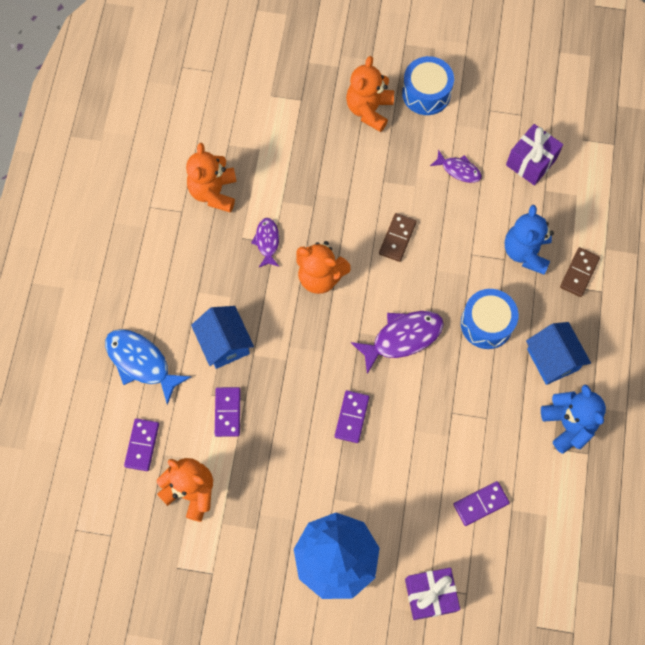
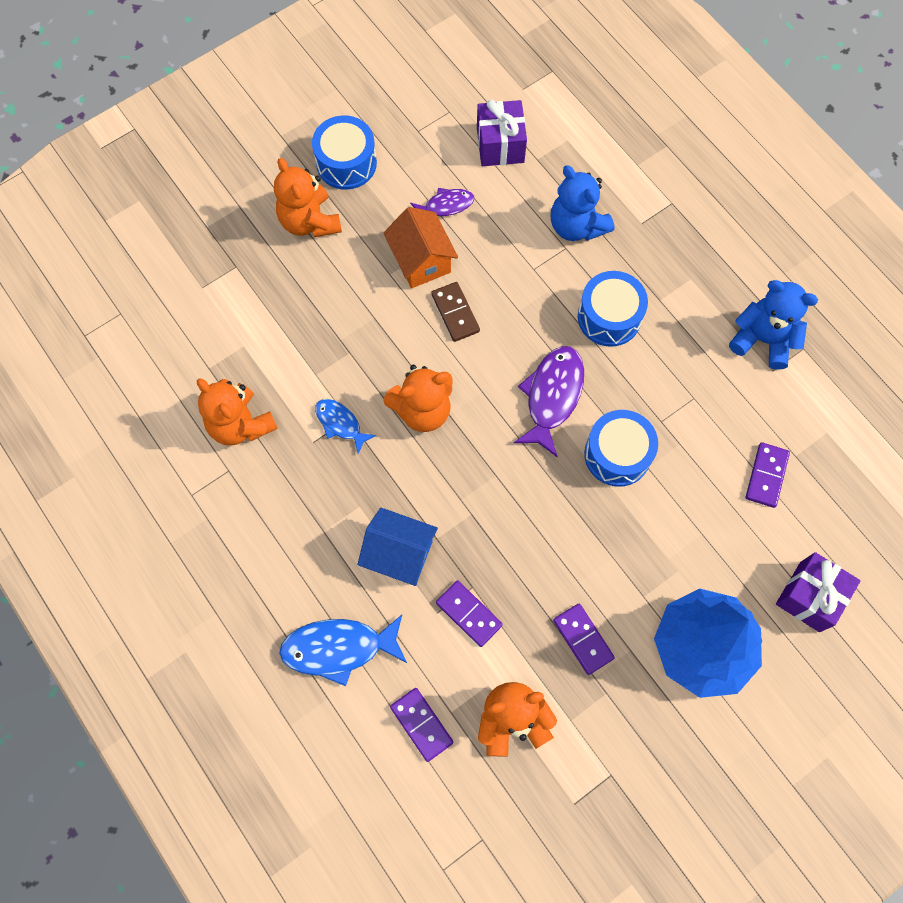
camera: 45 degrees left, 0 degrees up
purple fish [251,218,279,268] -> blue fish [315,399,376,454]
purple domino [335,390,369,443] -> purple domino moved to [553,604,615,675]
blue house [526,322,591,385] -> none
brown domino [560,247,600,297] -> none
none -> orange house [384,207,458,288]
none -> blue drum [584,410,658,487]

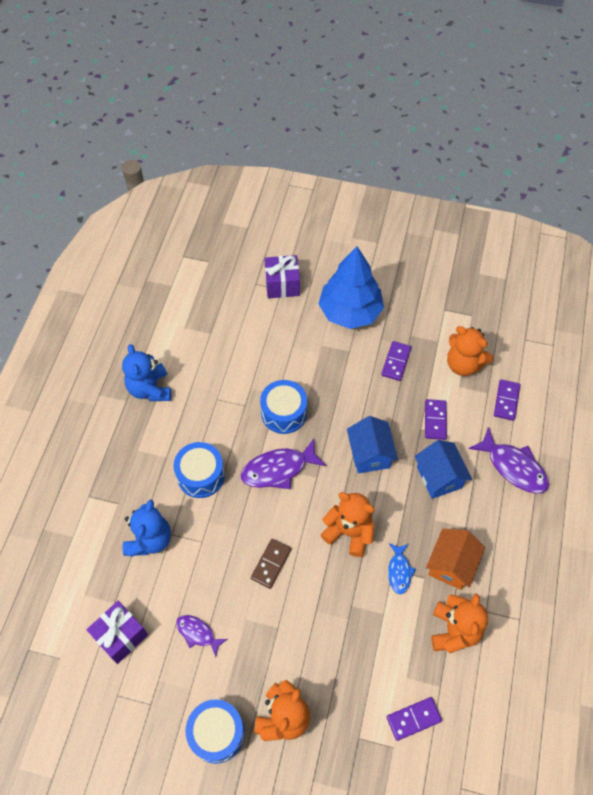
camera: 130 degrees left, 10 degrees down
blue fish [279,615,407,686] -> purple fish [468,427,549,494]
orange house [384,207,458,288] -> orange house moved to [426,529,485,590]
purple domino [746,442,790,508] -> purple domino moved to [387,697,442,741]
none -> blue house [347,416,398,473]

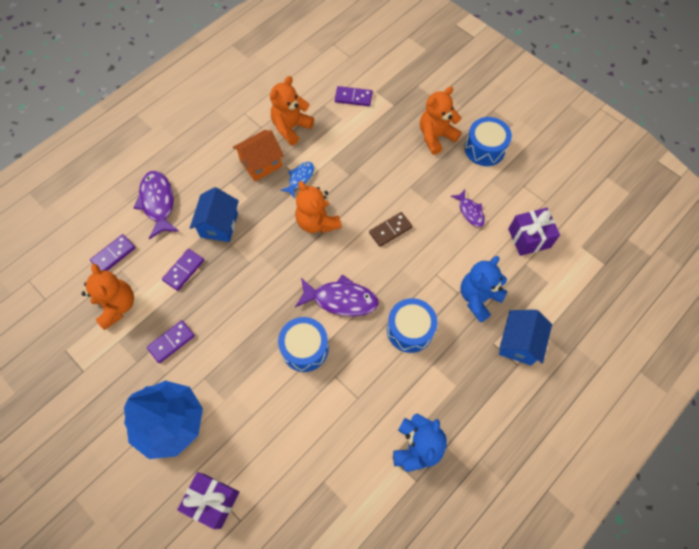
camera: 150 degrees left, 5 degrees up
blue house [347,416,398,473] -> blue house moved to [499,310,552,366]

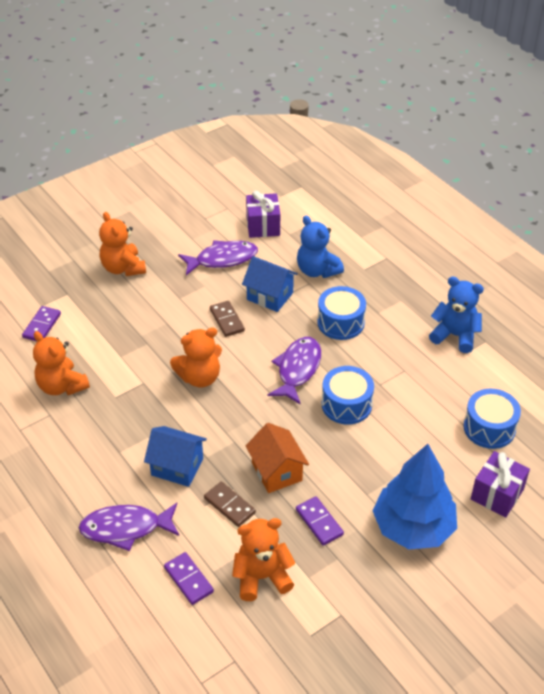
camera: 80 degrees left, 20 degrees down
purple domino [162,249,204,291] -> brown domino [204,482,256,527]
orange house [233,130,284,181] -> orange house moved to [246,423,309,493]
blue fish [280,162,314,198] -> none
purple fish [451,190,485,227] -> purple fish [178,240,258,275], size x1.71
blue drum [465,117,512,166] -> blue drum moved to [464,389,521,449]
blue house [499,310,552,366] -> blue house moved to [242,256,298,312]

